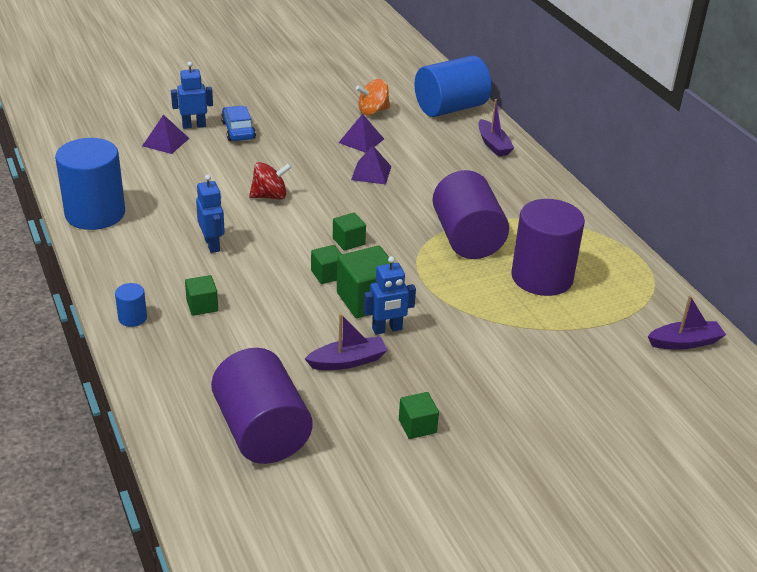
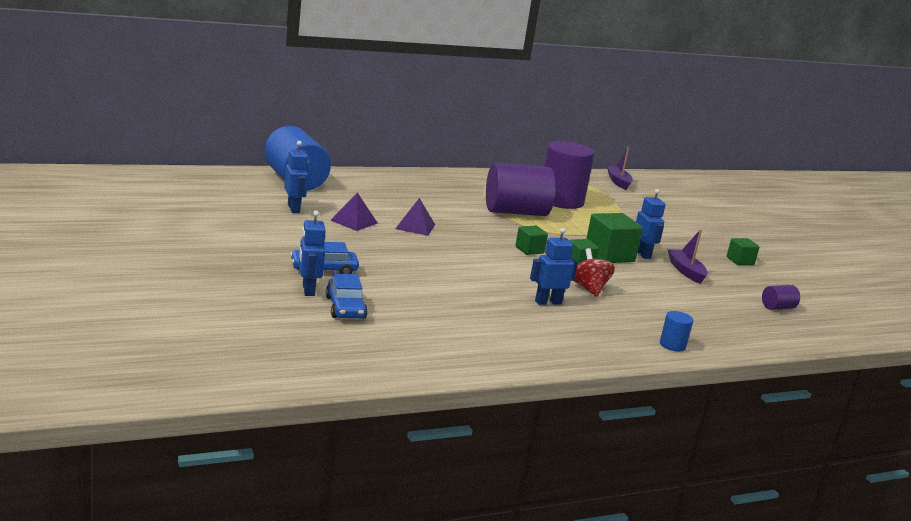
camera: 90 degrees left, 15 degrees down
blue cylinder [55,138,125,230] -> none
purple pyramid [142,114,189,154] -> blue car [326,273,368,319]
green cube [185,275,218,316] -> none
purple cylinder [211,348,312,464] -> purple cylinder [762,285,800,310], size x0.42
red spinning top [249,162,292,200] -> red spinning top moved to [574,248,615,297]
orange spinning top [356,79,390,116] -> blue robot [284,141,309,213]
purple boat [478,99,514,157] -> none

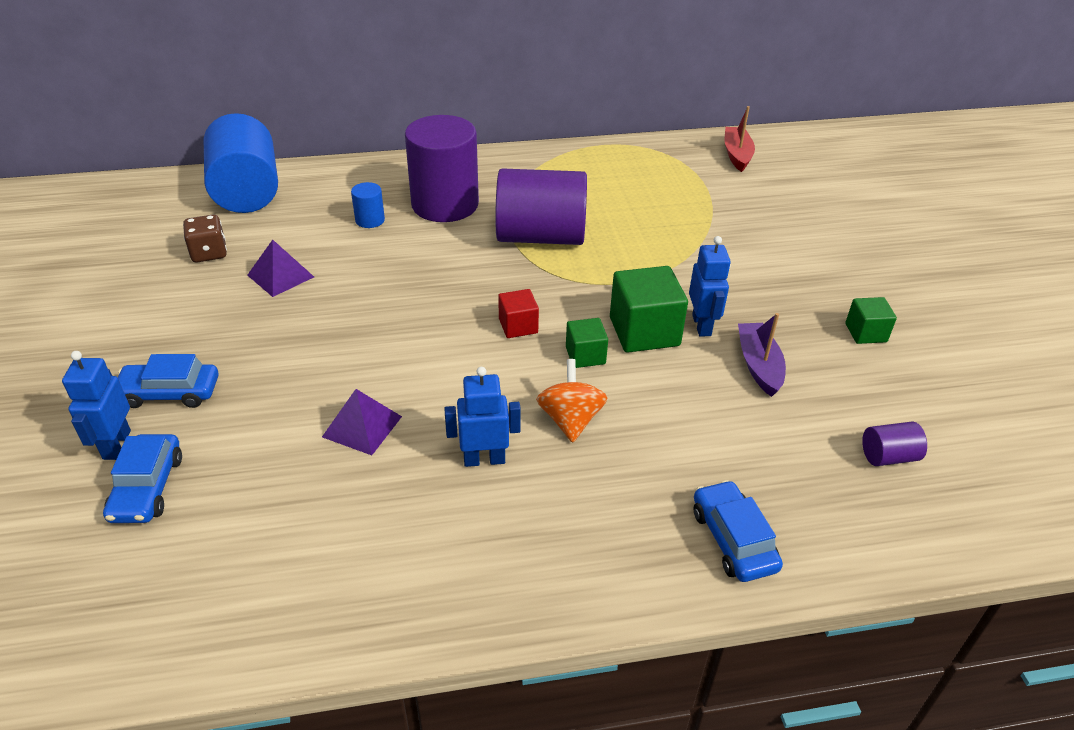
camera: 15 degrees right, 20 degrees up
blue robot [284,141,309,213] -> brown dice [183,215,227,262]
purple pyramid [395,198,435,236] -> purple pyramid moved to [322,389,402,455]
green cube [515,225,548,255] -> red cube [498,289,539,338]
purple cylinder [544,141,594,209] -> purple cylinder moved to [405,115,479,222]
red spinning top [574,248,615,297] -> orange spinning top [536,359,607,443]
purple boat [607,147,633,190] -> red boat [725,106,755,172]
blue cylinder [660,311,693,351] -> blue cylinder moved to [351,182,385,228]
none -> blue car [694,480,783,582]

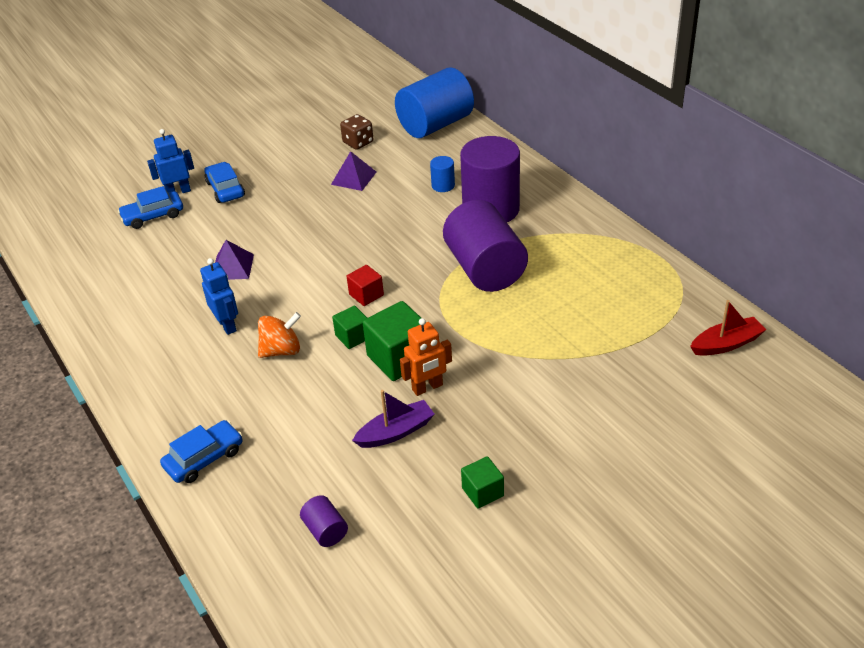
camera: 70 degrees right, 0 degrees up
blue robot [689,236,731,337] -> orange robot [400,318,452,396]

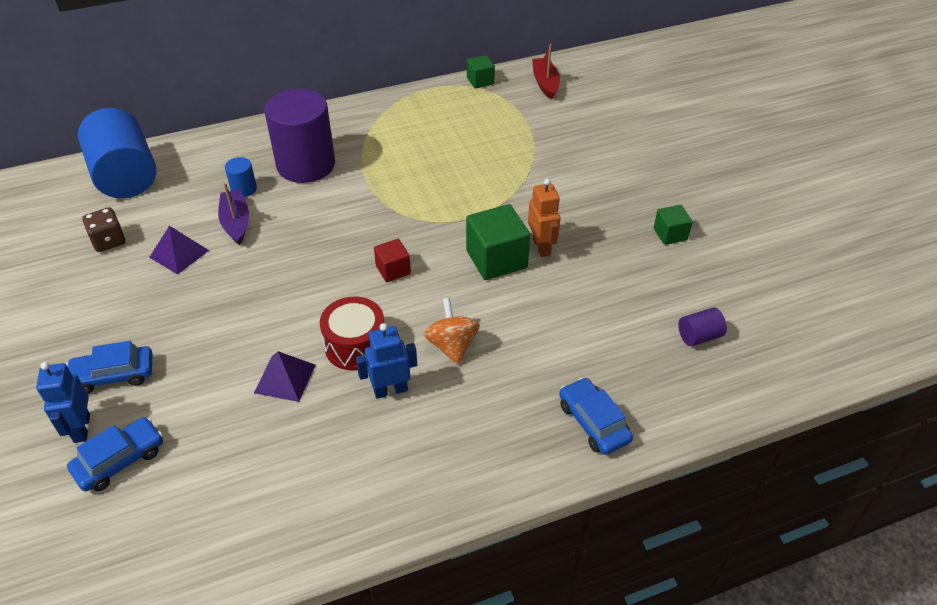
camera: 80 degrees left, 5 degrees up
blue car [118,186,183,229] -> blue car turned 120 degrees counterclockwise [67,417,163,491]
green cube [332,306,367,349] -> green cube moved to [467,55,495,89]
purple boat [352,390,434,448] -> purple boat moved to [218,183,249,245]
purple cylinder [443,200,528,292] -> none
none -> red drum [320,296,384,371]

